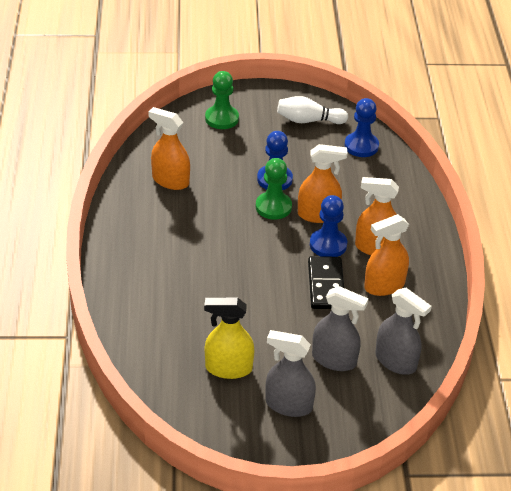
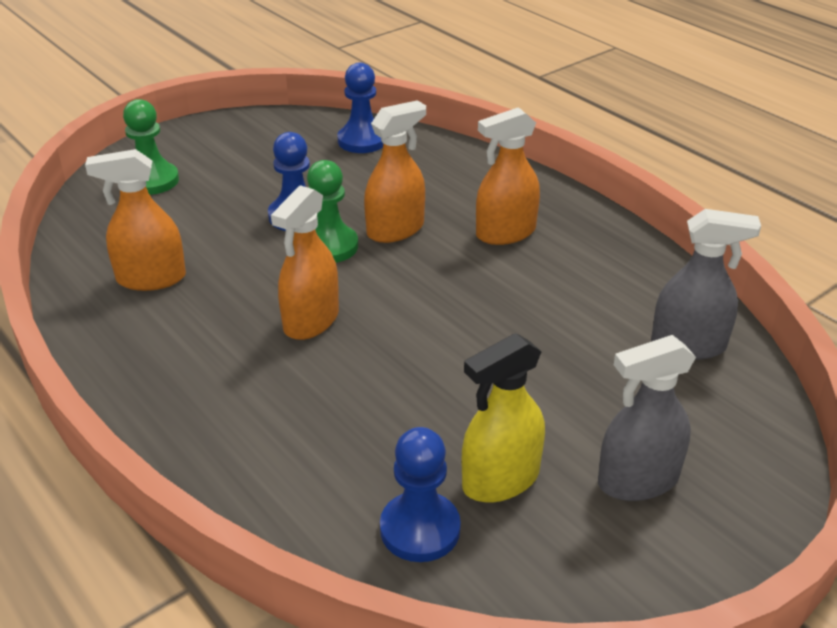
camera: 35 degrees left, 5 degrees down
white bowling pin [277,96,348,124] -> none
black domino [308,256,344,309] -> none
blue pawn [310,195,347,257] -> blue pawn moved to [380,427,461,562]
grey spray bottle [312,286,369,371] -> none
orange spray bottle [364,214,409,296] -> orange spray bottle moved to [271,185,339,340]

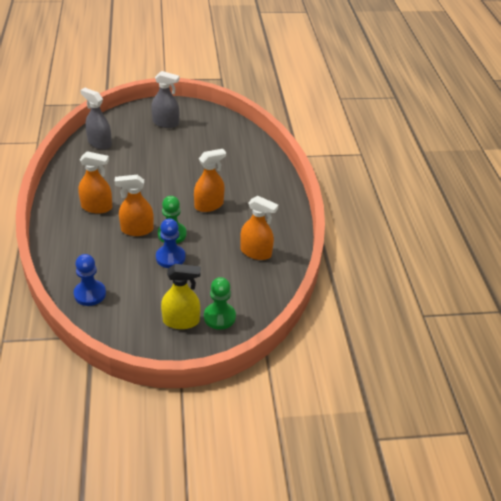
camera: 150 degrees left, 5 degrees up
blue pawn [380,427,461,562] -> none
yellow spray bottle [461,333,545,503] -> yellow spray bottle moved to [161,264,201,329]

